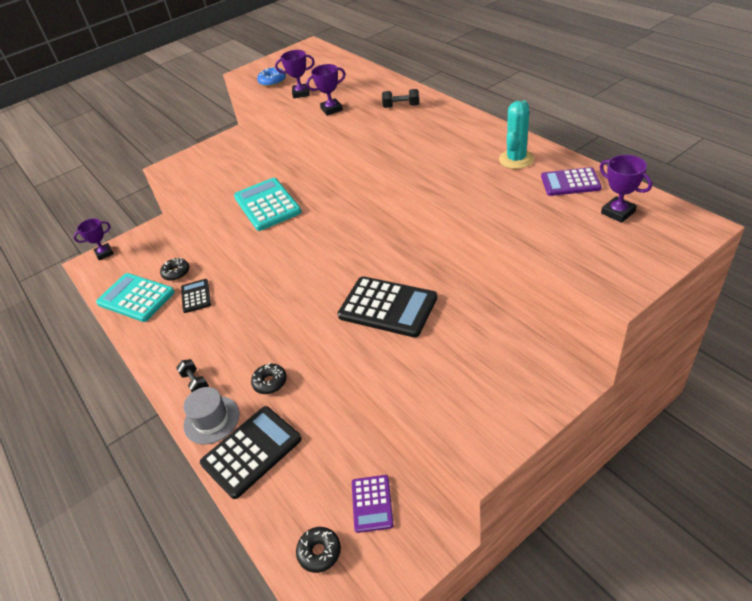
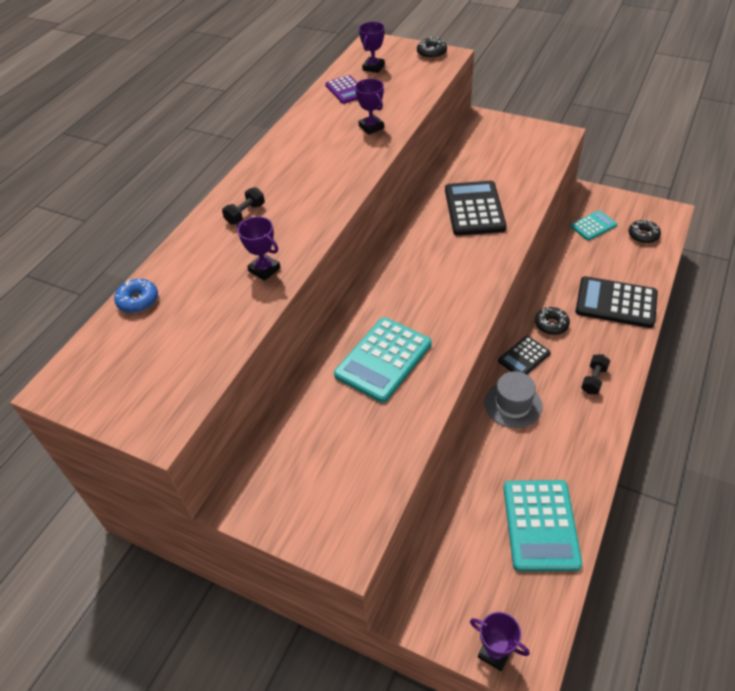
camera: 120 degrees left, 5 degrees up
black donut [160,258,189,281] -> black donut moved to [417,37,447,59]
black calculator [181,279,211,313] -> black calculator moved to [498,336,551,374]
grey hat [183,387,239,444] -> grey hat moved to [485,371,542,428]
blue donut [257,67,286,87] -> blue donut moved to [114,279,158,313]
purple trophy [275,50,315,98] -> purple trophy moved to [355,79,384,135]
purple calculator [352,475,394,533] -> turquoise calculator [570,210,617,240]
black dumbbell [382,89,419,108] -> black dumbbell turned 60 degrees clockwise [222,187,265,225]
turquoise cactus [499,100,534,169] -> none

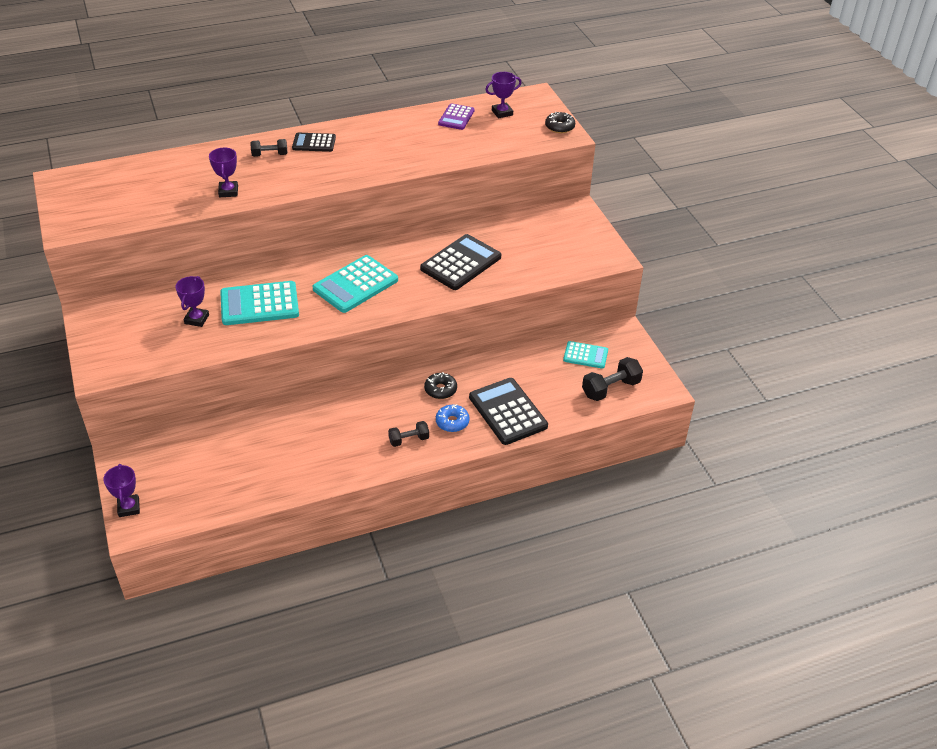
camera: 40 degrees right, 5 degrees down
blue donut [114,279,158,313] -> blue donut moved to [436,404,469,432]
purple trophy [355,79,384,135] -> purple trophy moved to [175,276,209,327]
grey hat [485,371,542,428] -> none
black calculator [498,336,551,374] -> black calculator moved to [292,133,336,152]
turquoise calculator [503,480,582,572] -> turquoise calculator moved to [313,255,398,313]
black donut [629,219,661,244] -> black dumbbell [582,357,643,401]

